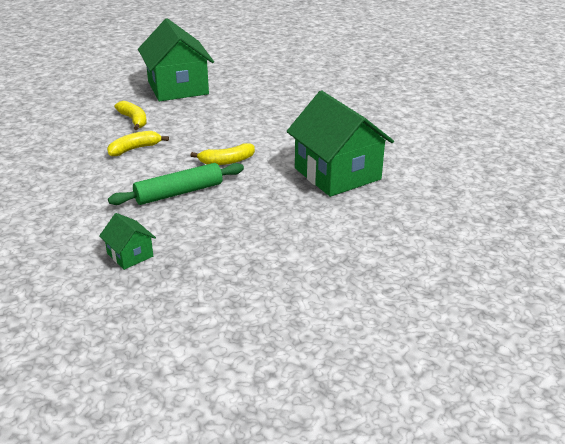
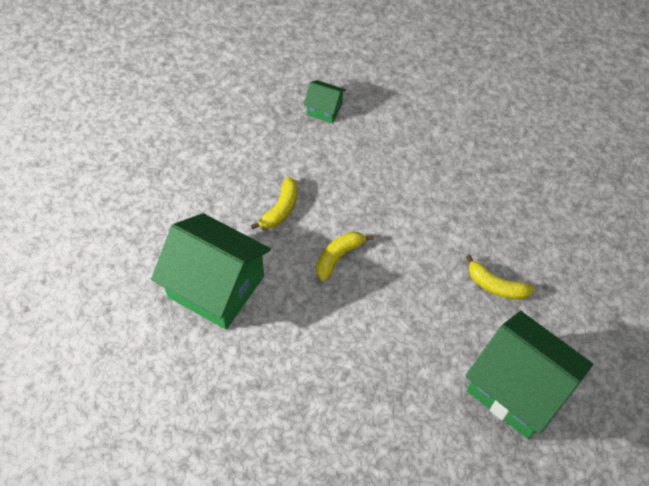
camera: 150 degrees right, 25 degrees up
yellow banana [107,131,169,156] -> yellow banana moved to [251,177,298,229]
green rolling pin [108,163,244,205] -> none

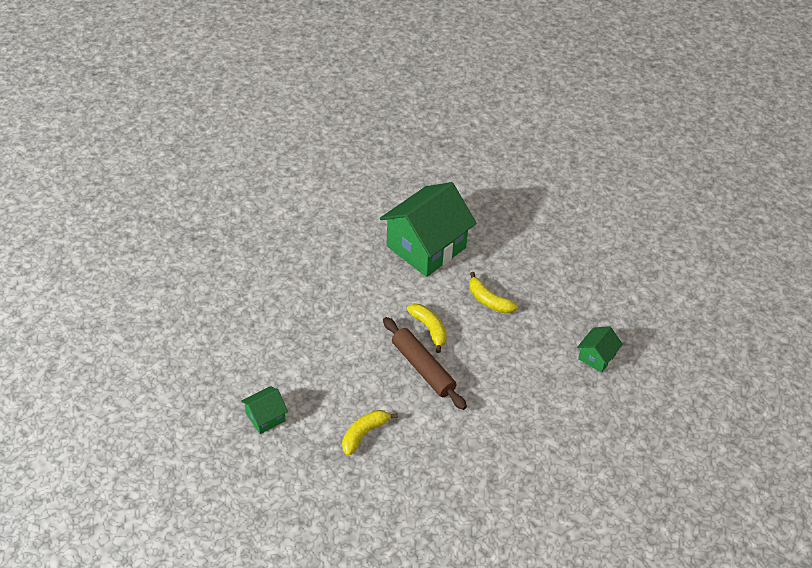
camera: 105 degrees right, 10 degrees down
green house [465,311,593,439] -> green house [241,386,288,434], size x0.45
none -> brown rolling pin [383,317,467,410]

